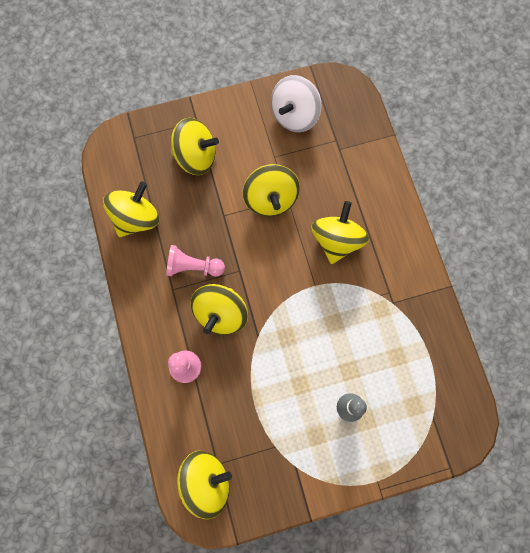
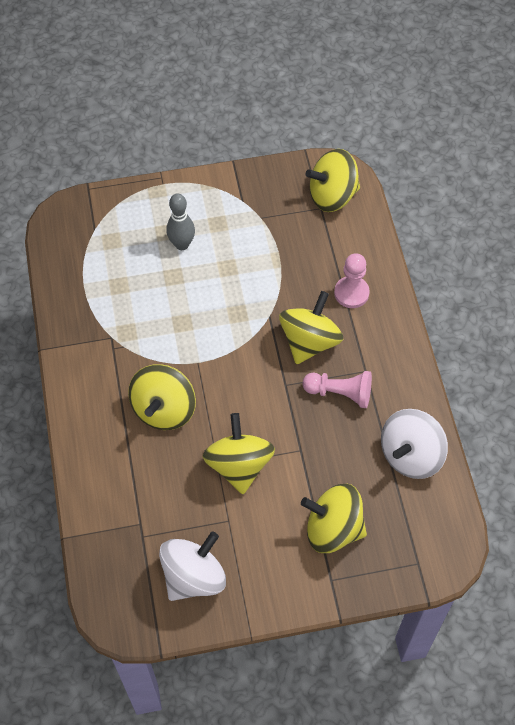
camera: 175 degrees left, 15 degrees down
yellow spinning top [103,181,159,237] -> white spinning top [381,409,448,479]

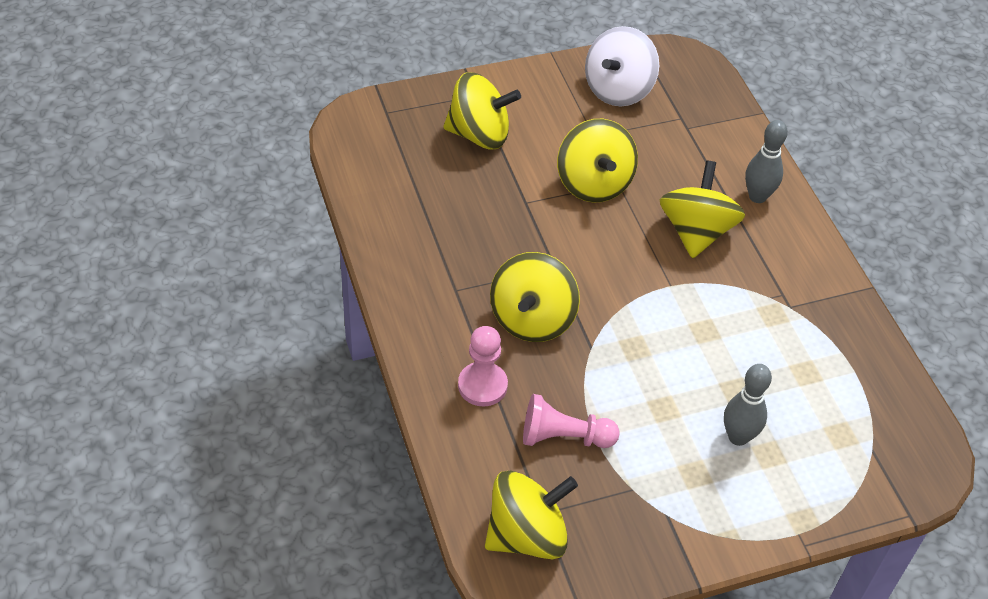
camera: 170 degrees right, 10 degrees down
pink pawn [302,371,372,408] -> pink pawn moved to [523,394,620,448]
white spinning top [381,409,448,479] -> none
none -> grey bowling pin [745,120,788,203]

